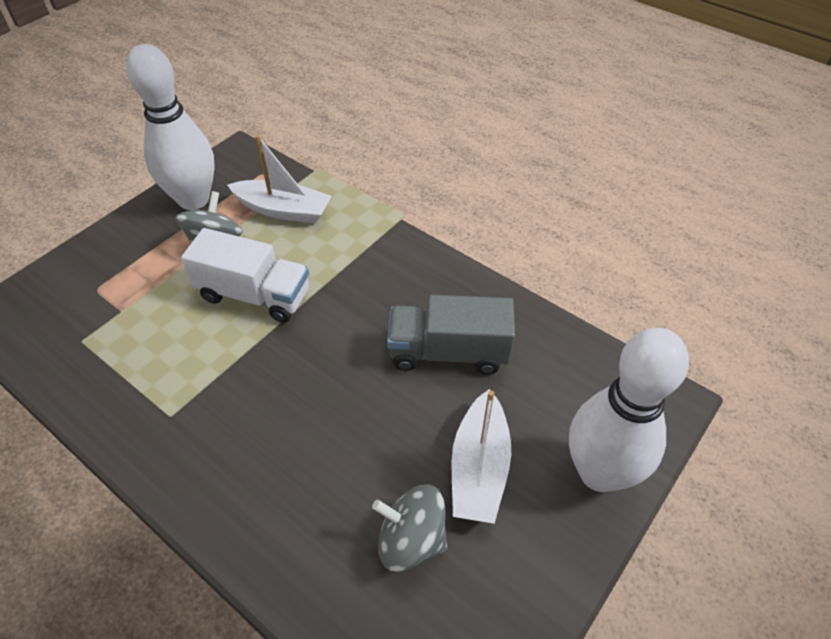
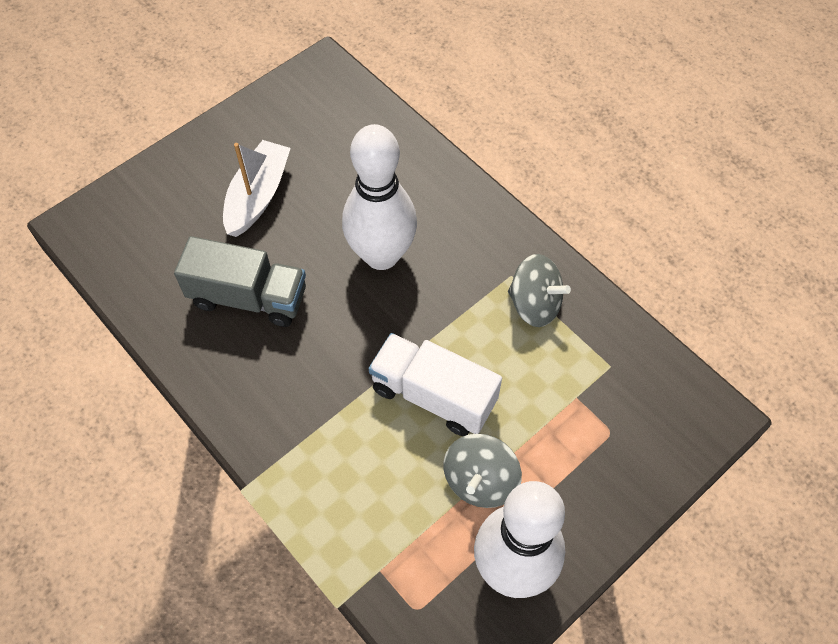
camera: 170 degrees left, 10 degrees up
white boat [228,135,332,224] -> none
grey spinning top [372,485,447,572] -> grey spinning top moved to [508,254,571,327]
white bowling pin [569,328,689,492] -> white bowling pin moved to [342,124,417,270]

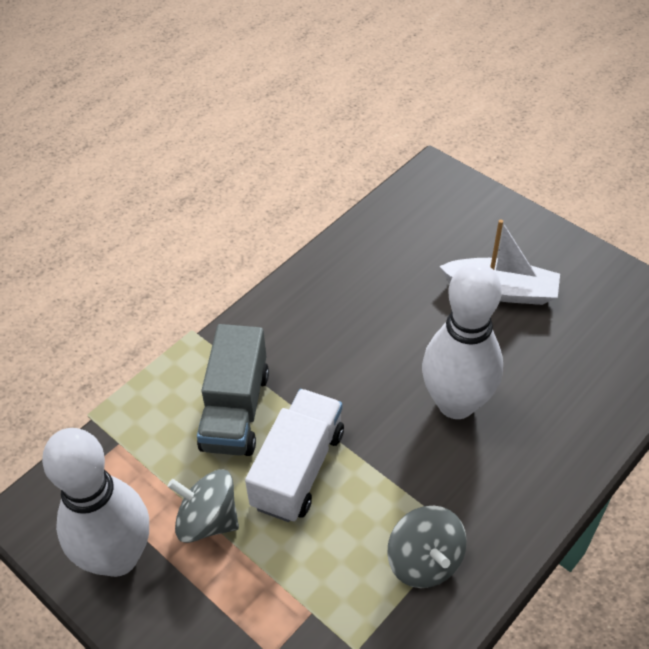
camera: 85 degrees right, 10 degrees down
grey truck [174,236,306,327] -> grey truck moved to [197,324,269,456]
grey spinning top [508,254,571,327] -> grey spinning top turned 45 degrees counterclockwise [387,506,467,588]

